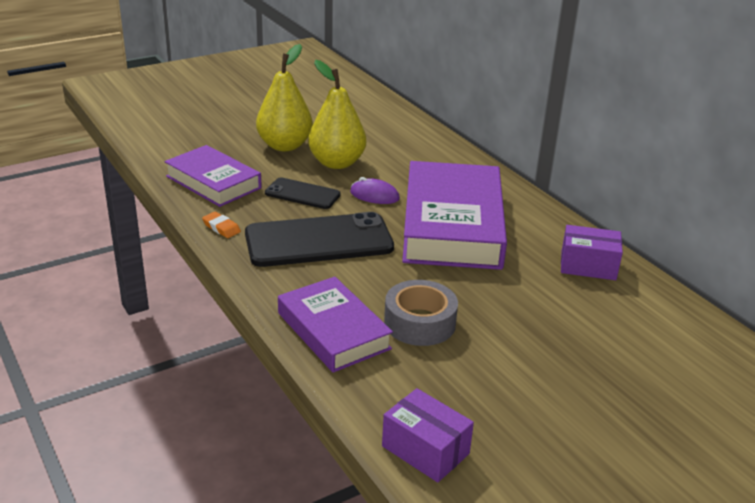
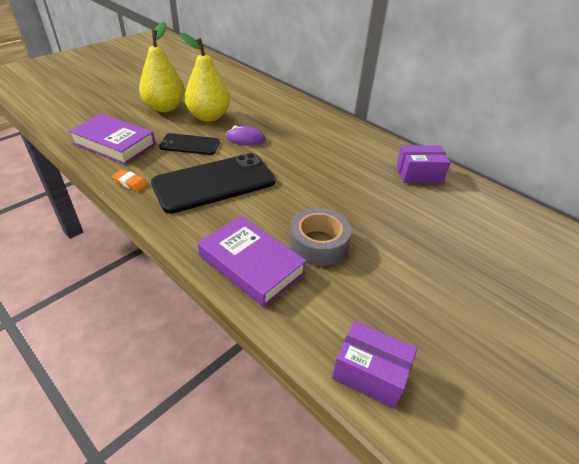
camera: 15 degrees left, 10 degrees up
purple book [402,161,507,270] -> none

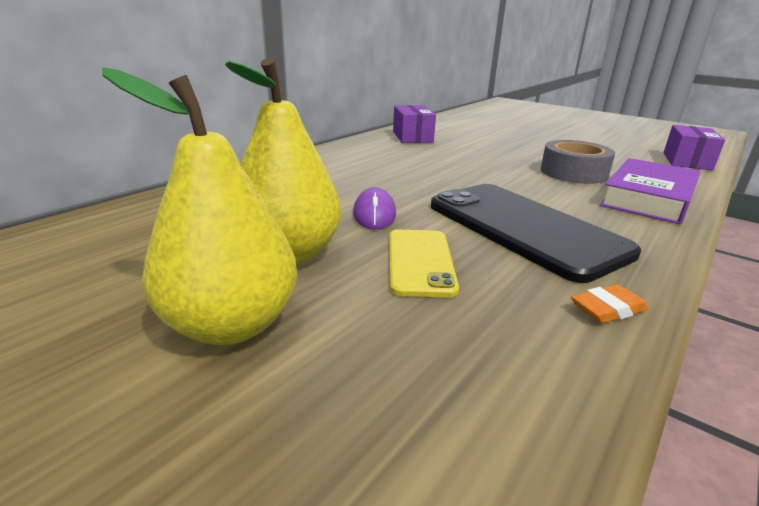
camera: 95 degrees left, 15 degrees down
purple book [69,113,155,164] -> none
orange eraser [112,169,148,191] -> orange eraser turned 45 degrees clockwise [571,284,648,323]
black phone [159,133,220,155] -> yellow phone [389,230,459,297]

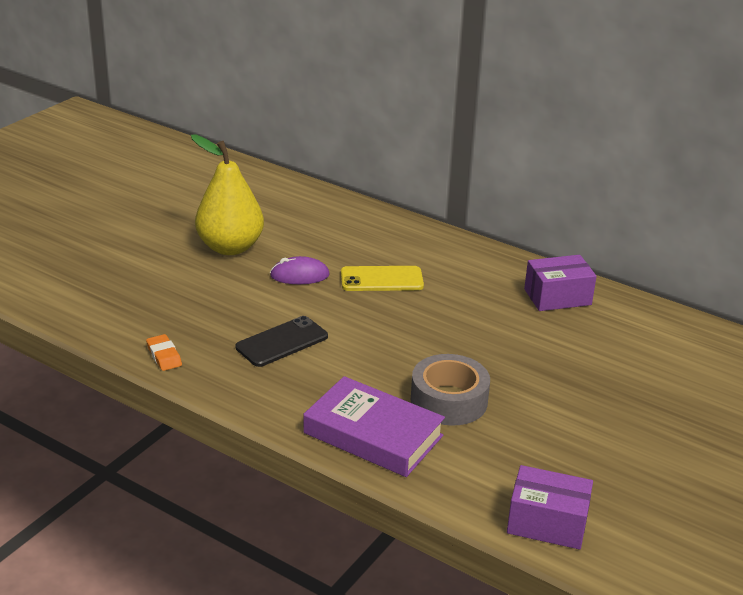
camera: 85 degrees right, 5 degrees up
yellow pear [102,67,297,345] -> none
yellow phone [389,230,459,297] -> yellow phone moved to [341,266,424,291]
black phone [431,184,641,283] -> black phone [236,316,328,367], size x0.54

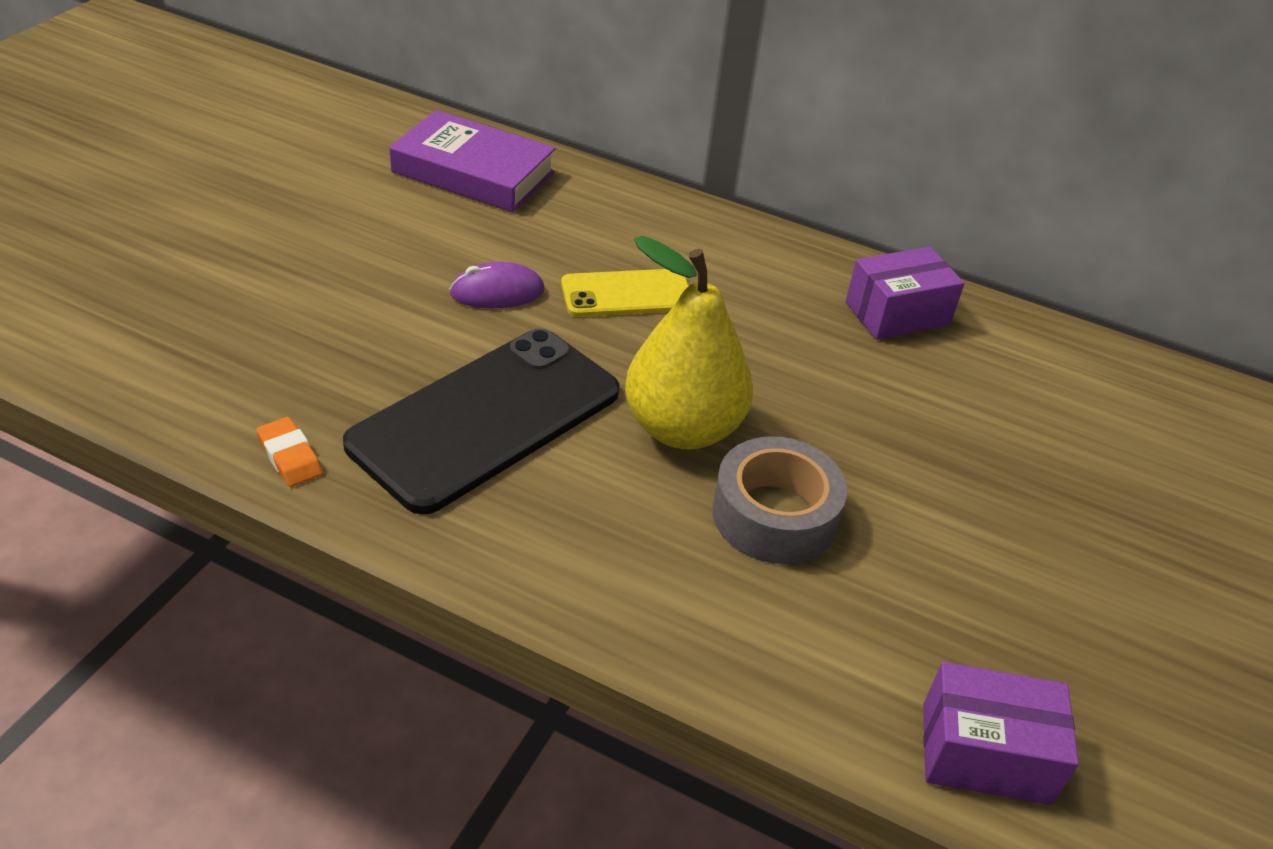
camera: 10 degrees left, 10 degrees up
yellow pear [191,135,264,255] -> yellow pear moved to [625,236,753,449]
black phone [236,316,328,367] -> black phone [343,328,620,515], size x1.84
purple book [303,376,445,477] -> purple book moved to [389,110,556,212]

